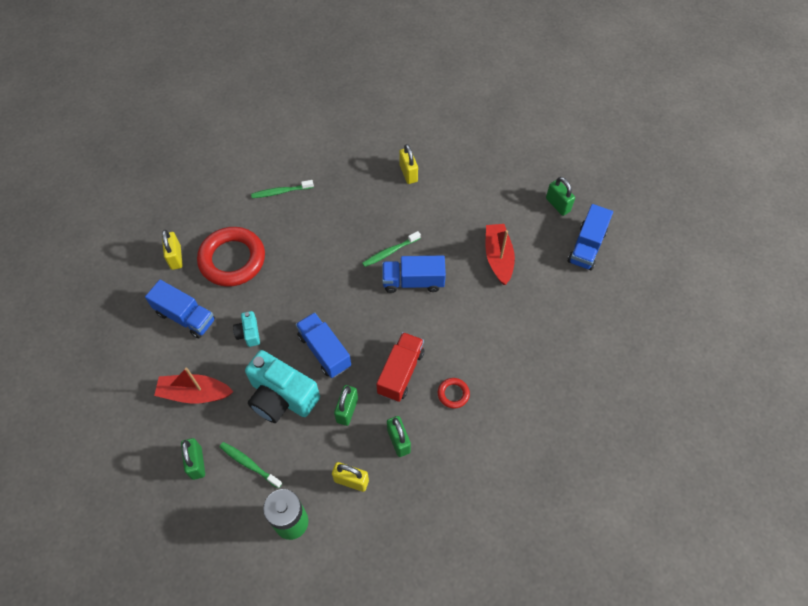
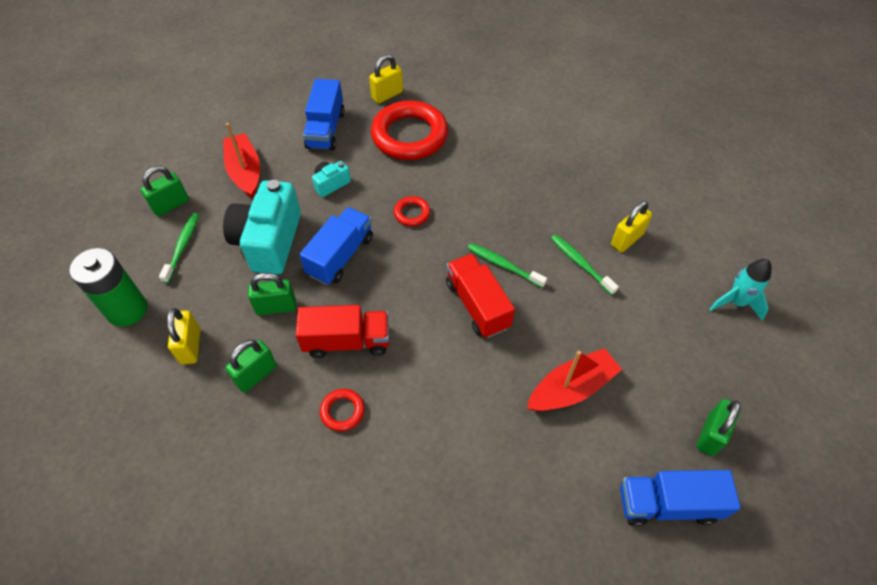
camera: 65 degrees right, 5 degrees down
green toothbrush [251,180,314,198] -> green toothbrush moved to [551,234,619,295]
blue truck [382,256,446,293] -> red truck [446,253,515,338]
none -> red ring [394,196,430,226]
none -> turquoise rocket [710,259,772,321]

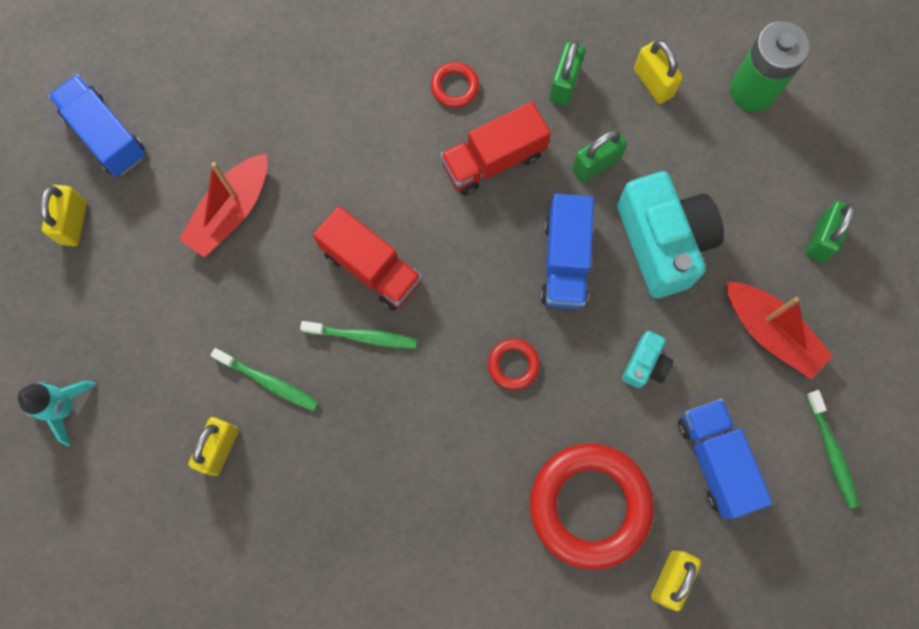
camera: 155 degrees right, 20 degrees up
green toothbrush [159,213,199,283] -> green toothbrush moved to [806,390,859,509]
blue truck [620,470,741,526] -> blue truck turned 105 degrees counterclockwise [48,74,146,177]
green padlock [696,399,741,456] -> yellow padlock [40,185,87,246]

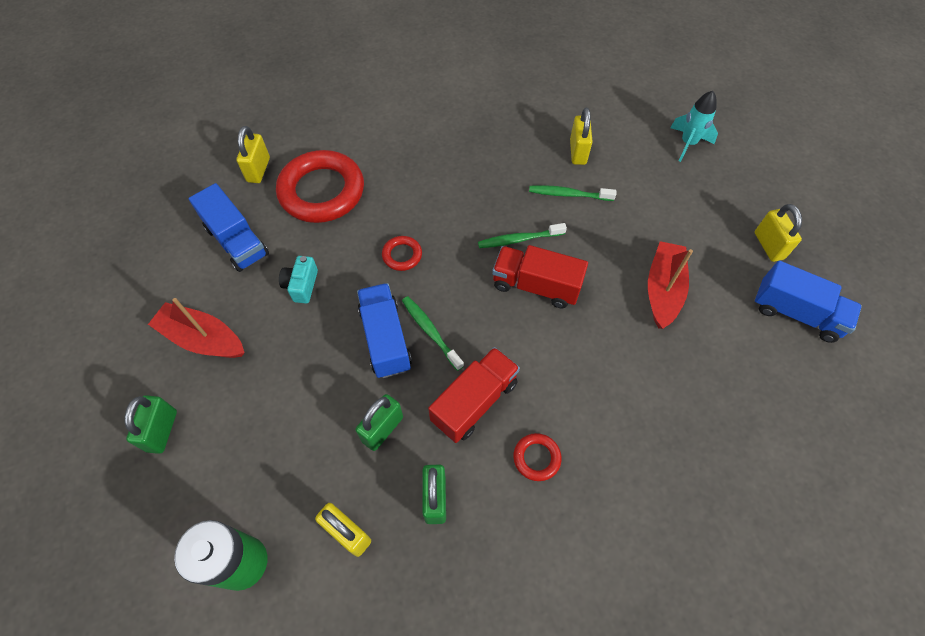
camera: 160 degrees right, 15 degrees down
turquoise camera [617,171,724,298] -> none
green toothbrush [806,390,859,509] -> green toothbrush moved to [402,296,464,371]

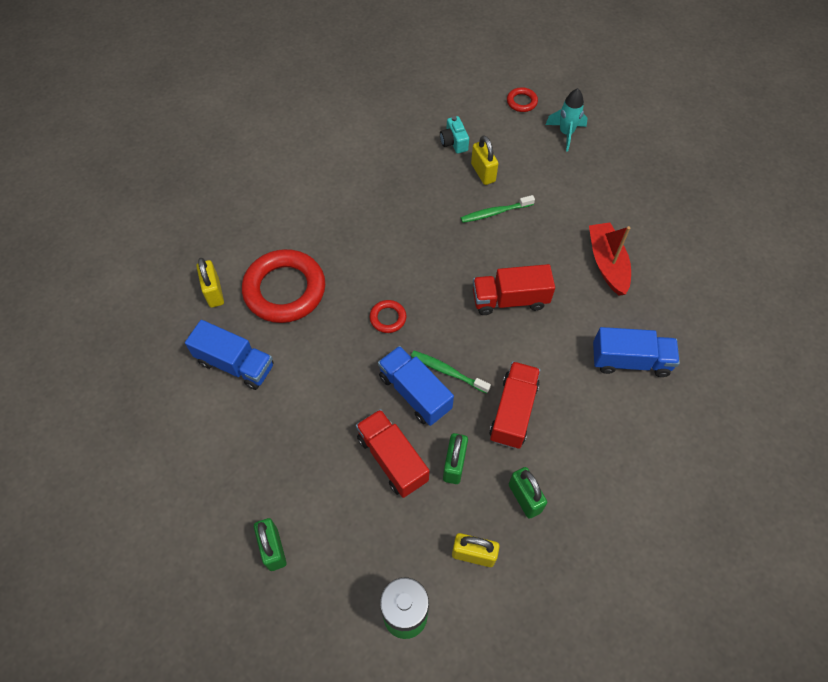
camera: 25 degrees left, 0 degrees up
red boat [148,298,245,358] -> none
turquoise camera [279,256,318,304] -> turquoise camera moved to [440,116,469,154]
green toothbrush [478,223,567,248] -> none
red ring [513,433,562,481] -> red ring moved to [507,87,538,112]
blue truck [754,261,862,343] -> blue truck moved to [593,327,680,377]
yellow padlock [755,204,802,262] -> none
none -> red truck [356,409,429,498]

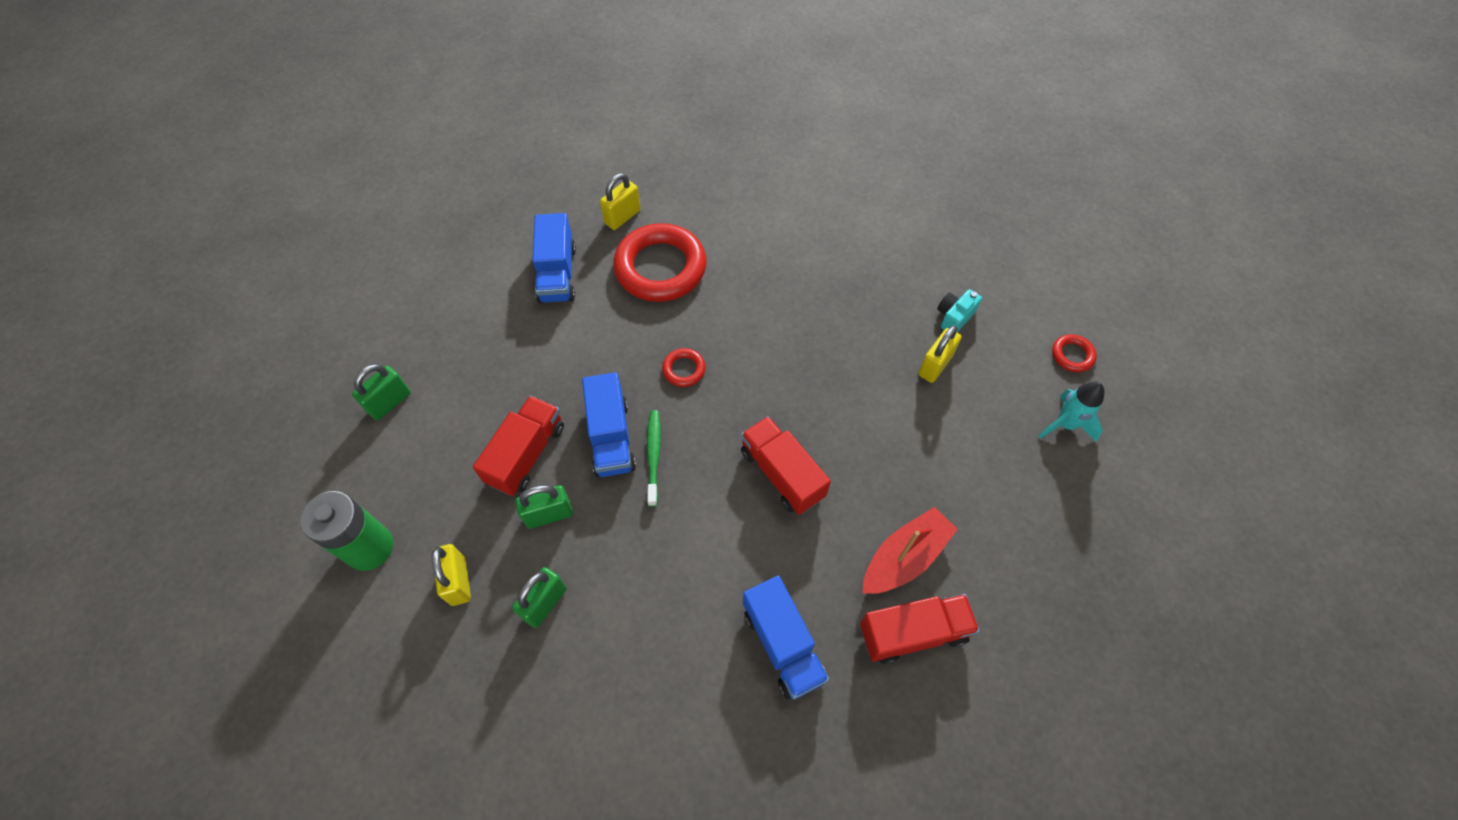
camera: 60 degrees right, 0 degrees up
blue truck [378,346,454,426] -> blue truck turned 150 degrees clockwise [582,372,636,477]
green toothbrush [461,195,535,223] -> none
red truck [489,361,540,449] -> red truck moved to [860,594,980,664]

